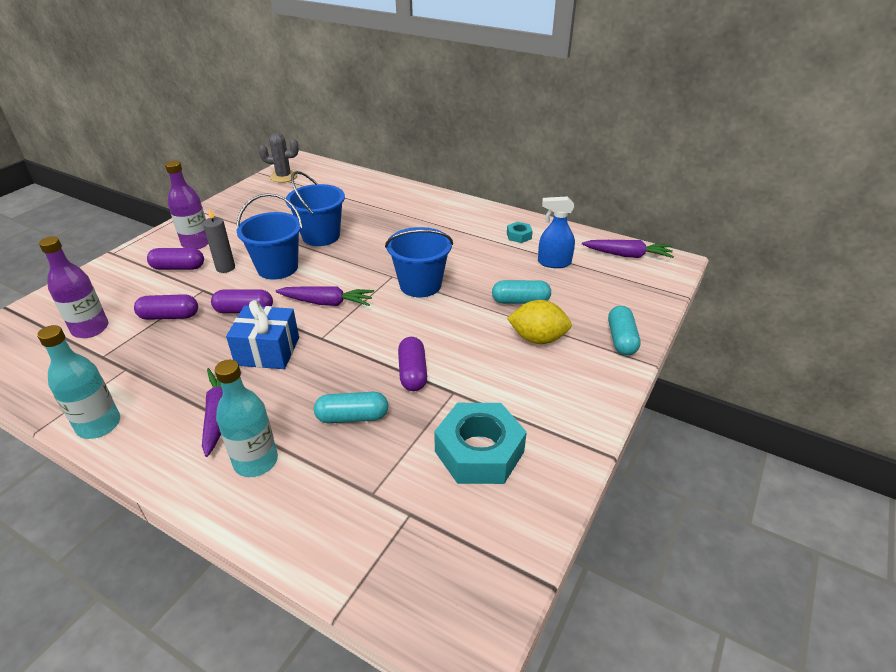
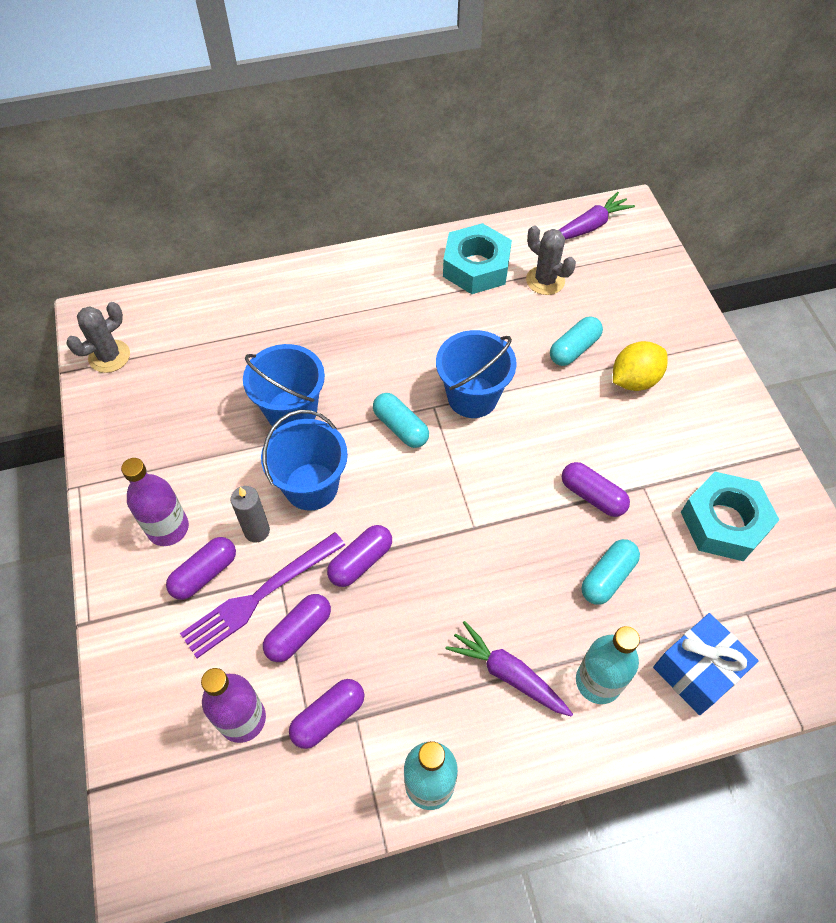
camera: 45 degrees left, 20 degrees up
blue gift [226,300,299,369] -> blue gift moved to [653,613,759,715]
purple carrot [276,286,374,306] -> none
turquoise nut [507,222,533,243] -> turquoise nut [443,223,512,294], size x2.20
blue spray bottle [538,196,575,268] -> grey cactus [526,225,576,295]
turquoise capsule [608,306,640,355] -> turquoise capsule moved to [373,393,429,448]
none -> purple fork [180,532,345,658]
none -> purple capsule [289,679,364,749]

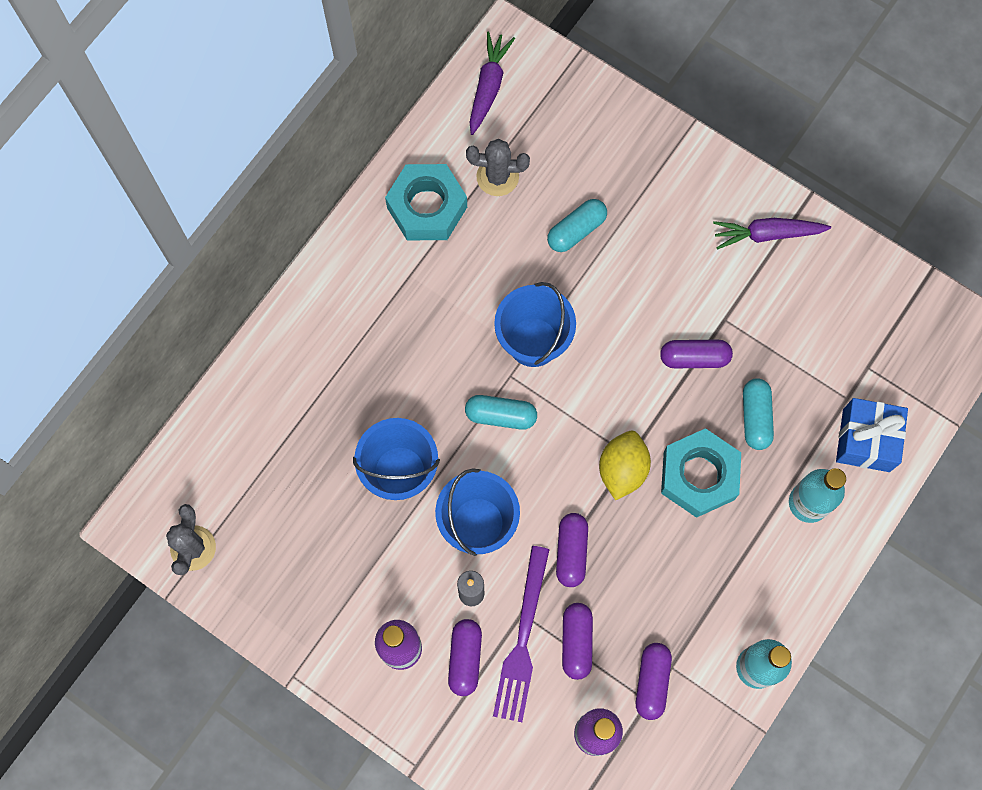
camera: 40 degrees left, 15 degrees up
purple carrot [445,621,573,717] -> purple carrot moved to [713,218,831,250]
turquoise capsule [550,316,603,366] -> turquoise capsule turned 45 degrees clockwise [547,199,607,252]
yellow lemon [613,341,668,391] -> yellow lemon moved to [599,431,651,500]
turquoise nut [681,472,780,561] -> turquoise nut moved to [661,428,741,518]

